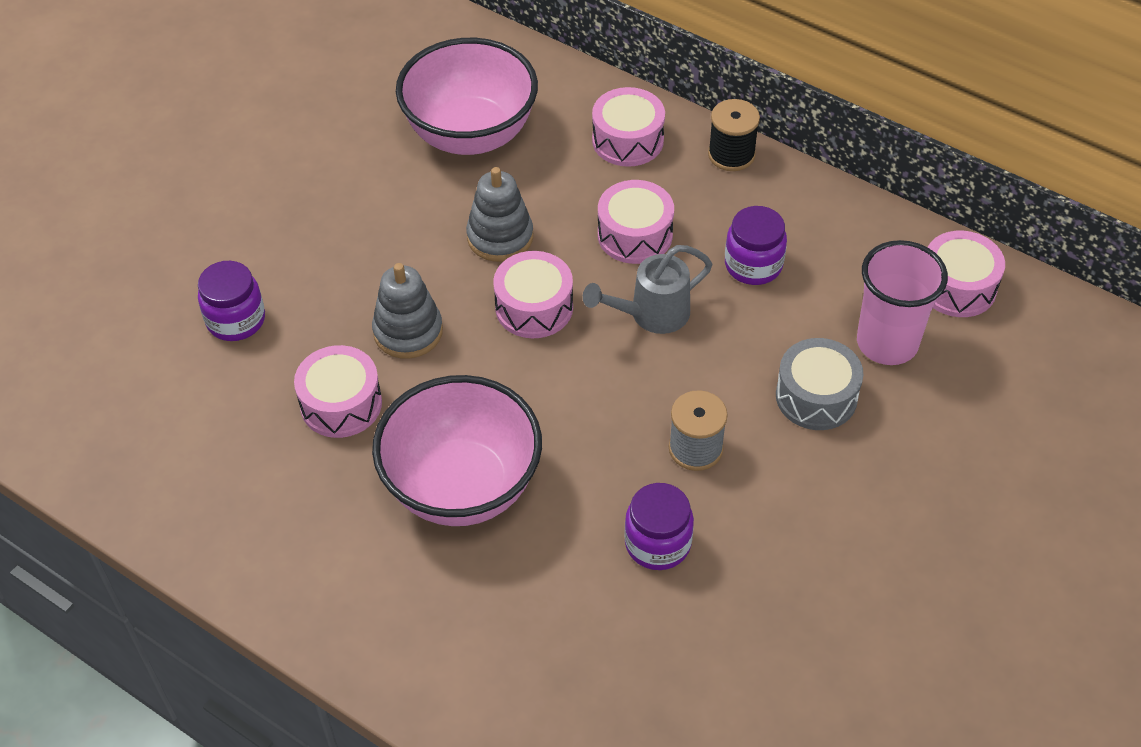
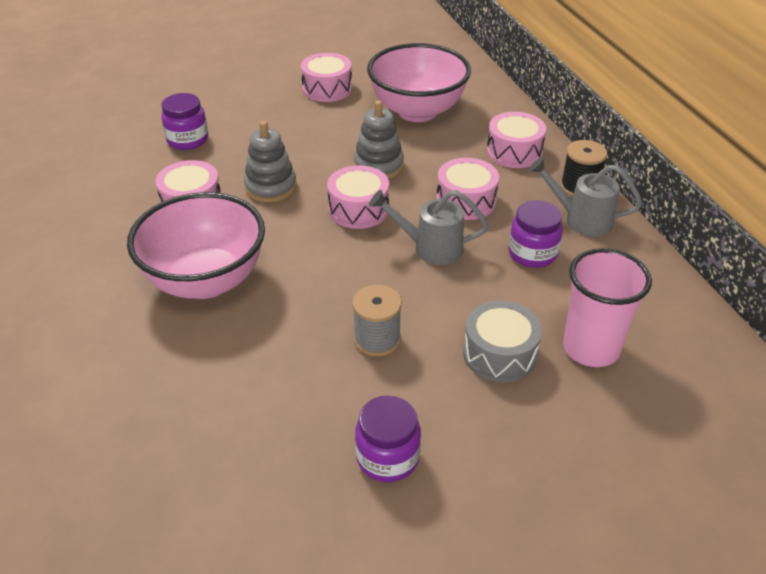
camera: 35 degrees right, 10 degrees down
purple jar [624,483,694,570] -> purple jar moved to [355,395,421,482]
pink drum [928,231,1005,317] -> pink drum moved to [301,53,352,102]
none -> grey watering can [529,157,642,237]

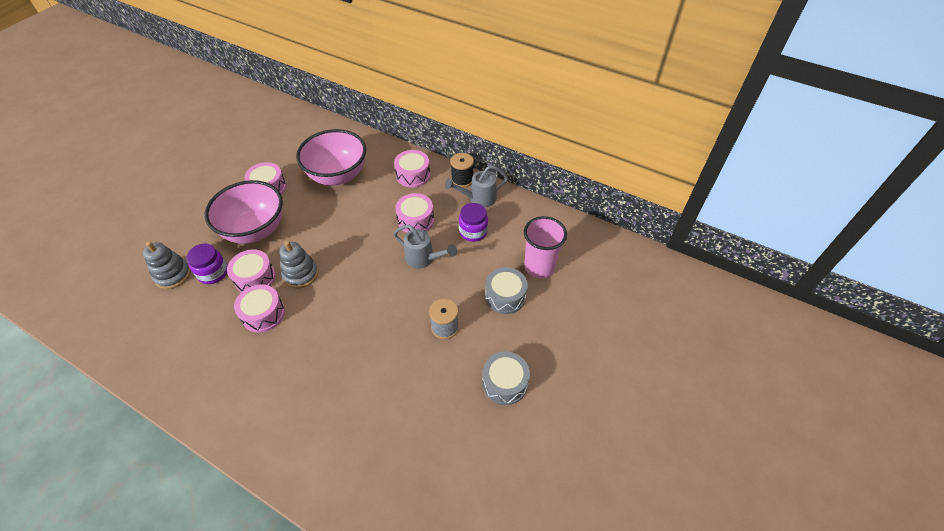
camera: 40 degrees left, 10 degrees up
pink bowl [127,192,265,299] -> pink bowl moved to [205,180,283,244]
pink drum [327,165,389,229] -> pink drum moved to [227,249,276,292]
grey stacking toy [354,100,404,179] -> grey stacking toy moved to [143,241,191,289]
purple jar [355,395,421,482] -> grey drum [482,352,530,405]
grey watering can [369,190,488,265] -> grey watering can turned 120 degrees counterclockwise [393,225,457,269]

